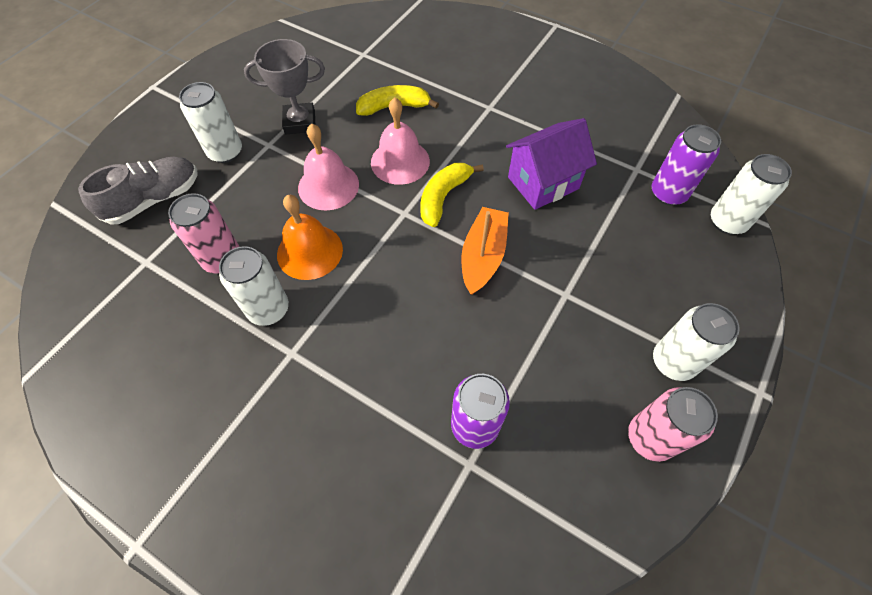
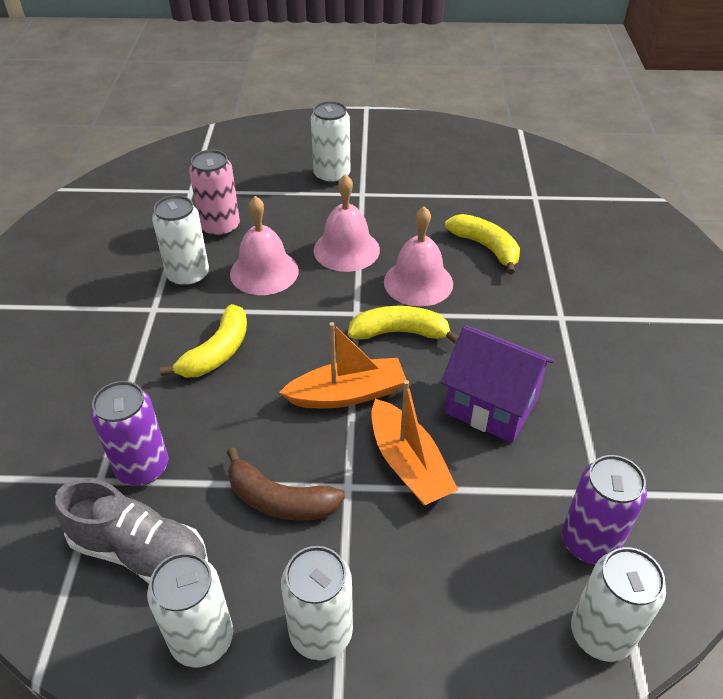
camera: 60 degrees right, 15 degrees down
grey shoe [78,157,198,225] -> grey shoe moved to [55,479,208,584]
grey trophy [244,39,325,134] -> none
orange bell [277,195,343,280] -> pink bell [230,196,299,295]
pink can [628,387,718,462] -> white can [147,553,233,667]
none -> yellow banana [159,304,247,378]
none -> brown banana [227,447,345,521]
none -> orange boat [371,380,458,505]

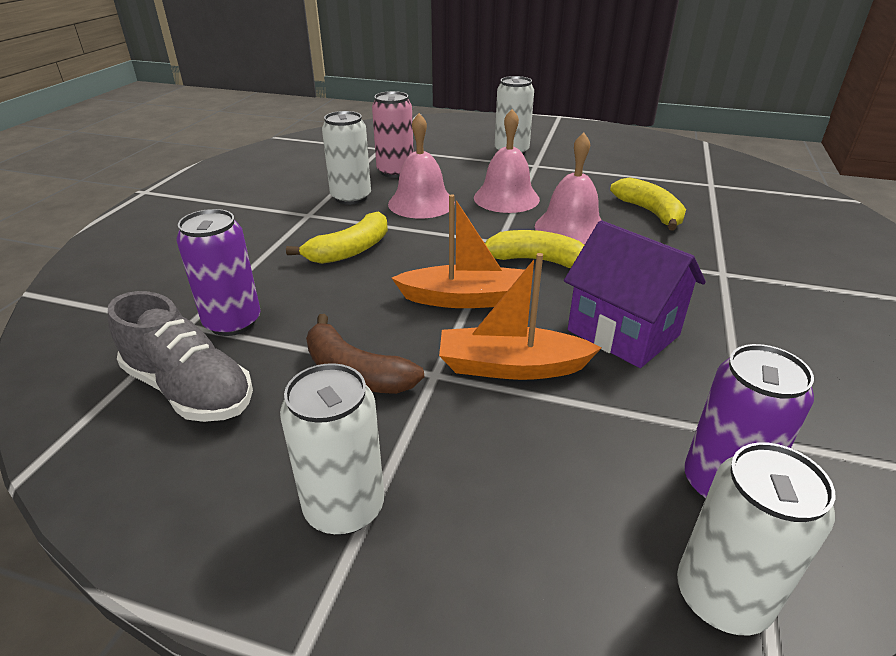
camera: 15 degrees right, 10 degrees down
white can [147,553,233,667] -> none
orange boat [371,380,458,505] -> orange boat turned 105 degrees clockwise [439,253,601,380]

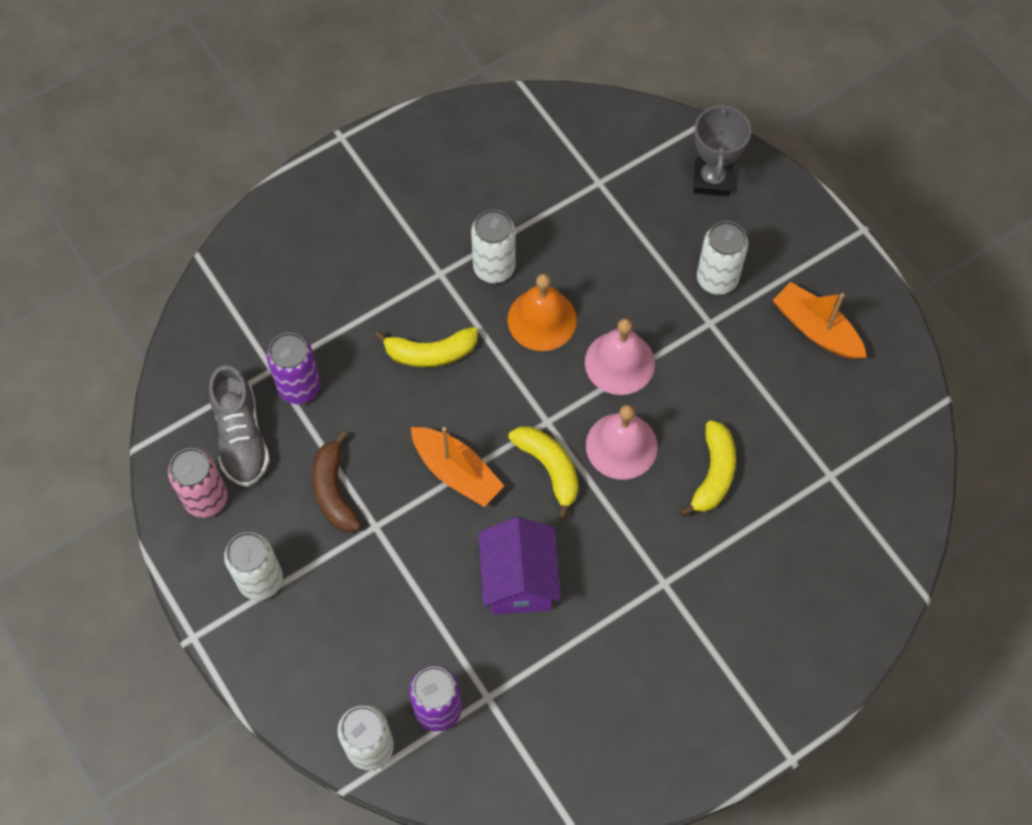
camera: 40 degrees right, 30 degrees up
pink can [372,91,414,178] -> pink can moved to [168,448,228,518]
pink bell [388,113,455,219] -> orange bell [508,274,577,351]
orange boat [439,253,601,380] -> orange boat moved to [773,282,867,359]
none -> grey trophy [693,101,751,196]

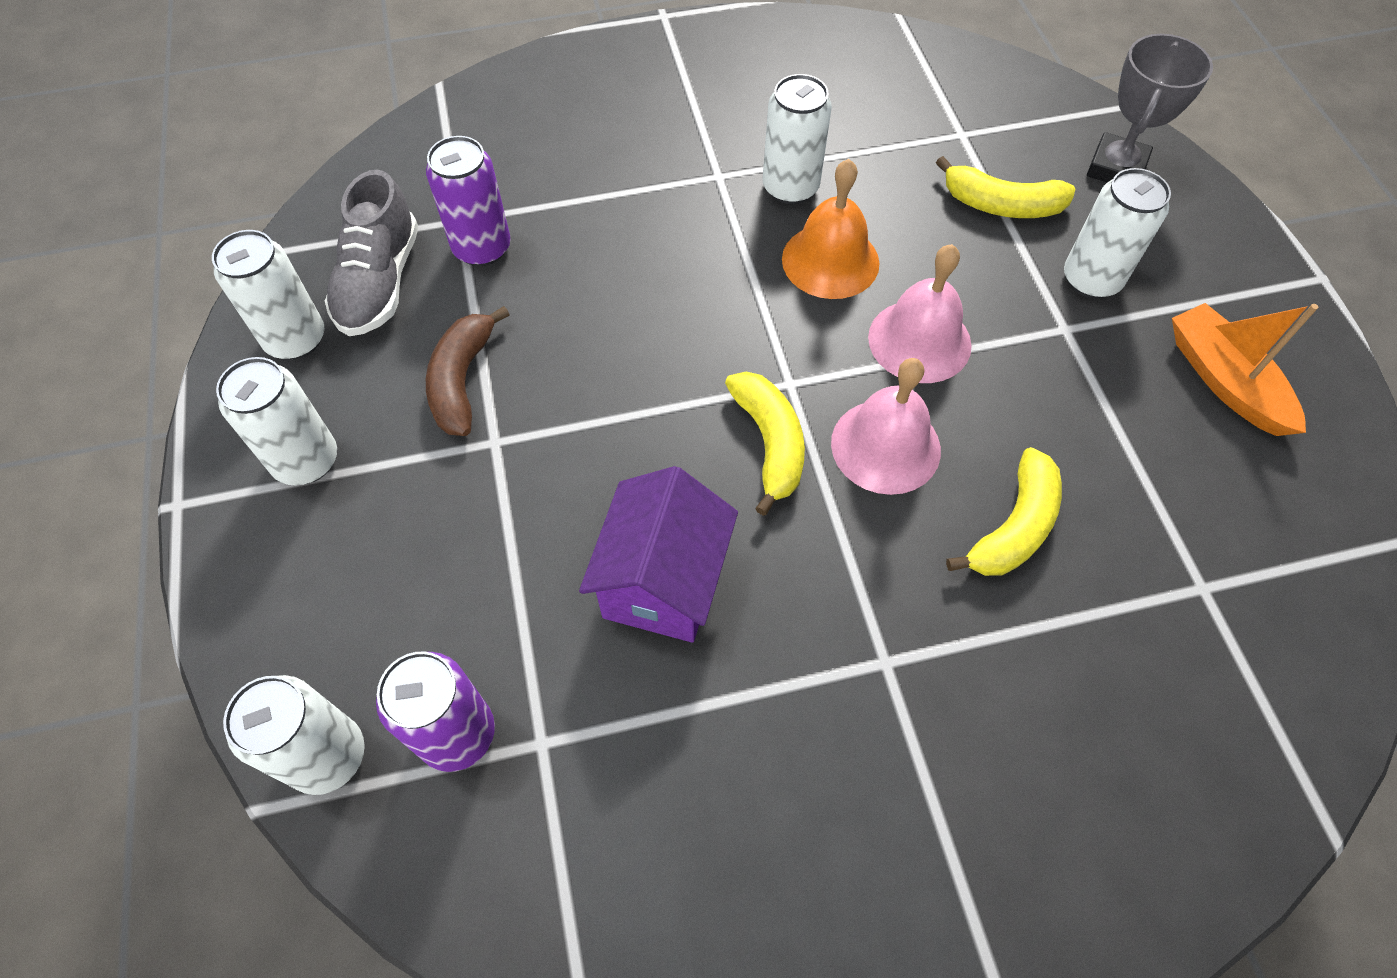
camera: 20 degrees right, 5 degrees down
pink can [168,448,228,518] -> white can [212,230,324,360]
yellow banana [374,327,478,367] -> yellow banana moved to [936,156,1075,218]
orange boat [411,427,504,507] -> none

